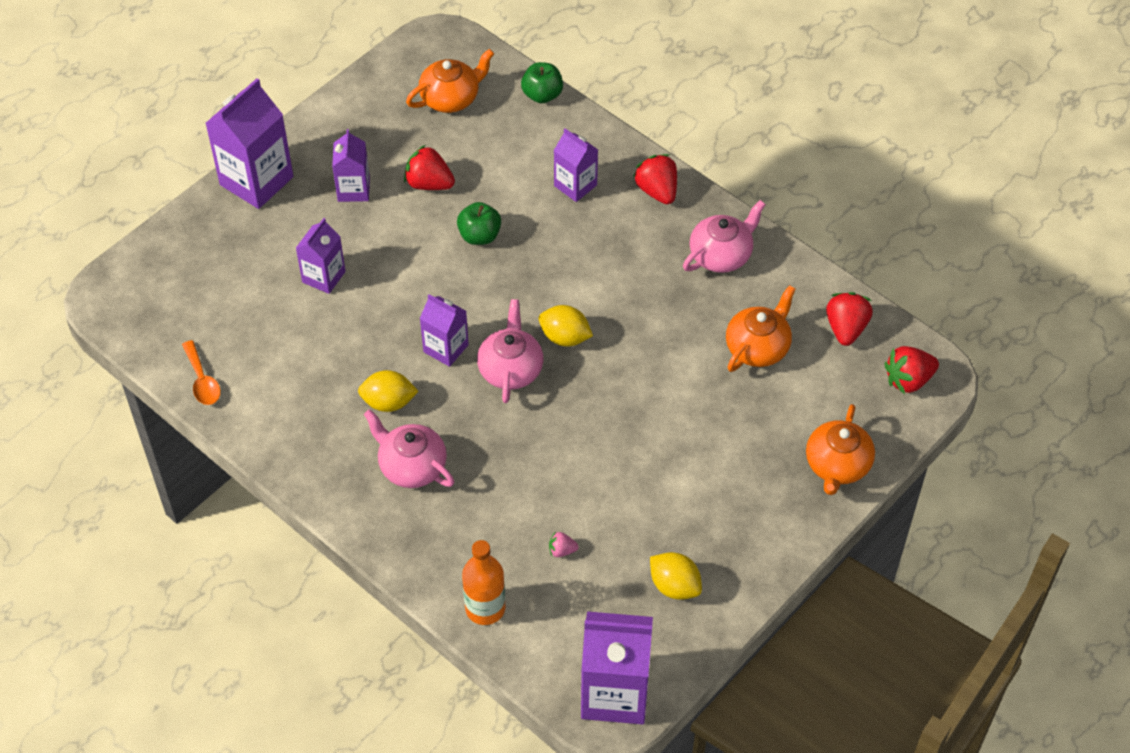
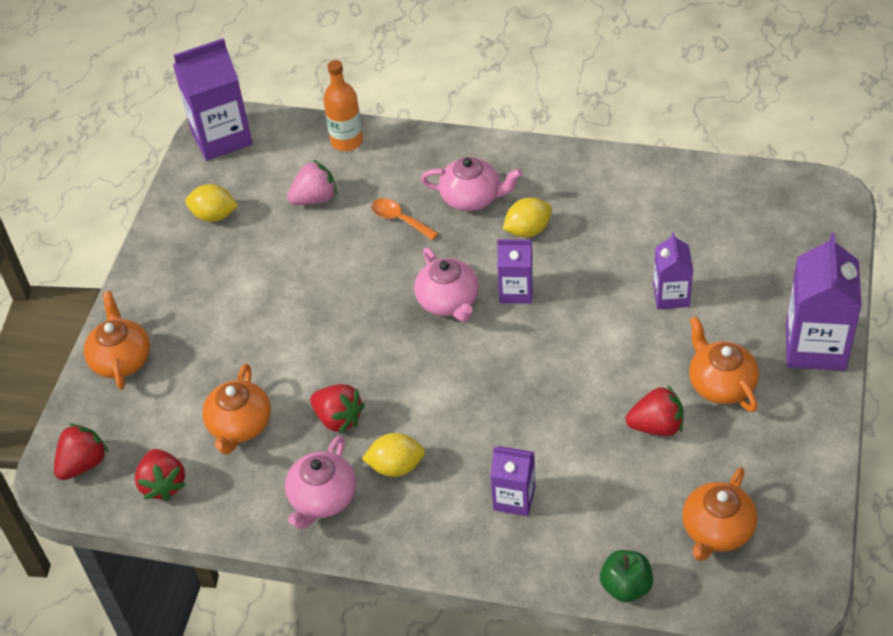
camera: 155 degrees right, 5 degrees down
orange spoon [182,340,221,405] -> orange spoon moved to [371,198,439,240]
purple carton [332,129,370,202] -> orange teapot [689,316,759,412]
green apple [457,202,501,245] -> none
yellow lemon [539,305,593,346] -> yellow lemon moved to [362,433,425,477]
pink strawberry [549,531,579,557] -> pink strawberry [287,160,337,205], size x1.95
red strawberry [633,154,677,204] -> red strawberry moved to [310,384,365,434]

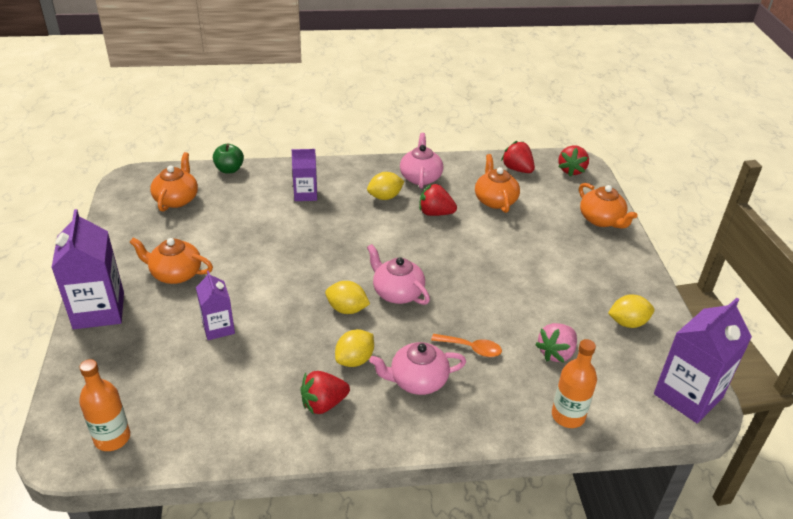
camera: 155 degrees right, 10 degrees down
purple carton [497,239,533,304] -> yellow lemon [325,281,370,314]
red strawberry [626,386,684,436] -> red strawberry moved to [300,371,350,415]
orange teapot [689,316,759,412] -> orange teapot turned 150 degrees clockwise [129,238,213,284]
none -> orange bottle [79,359,130,451]

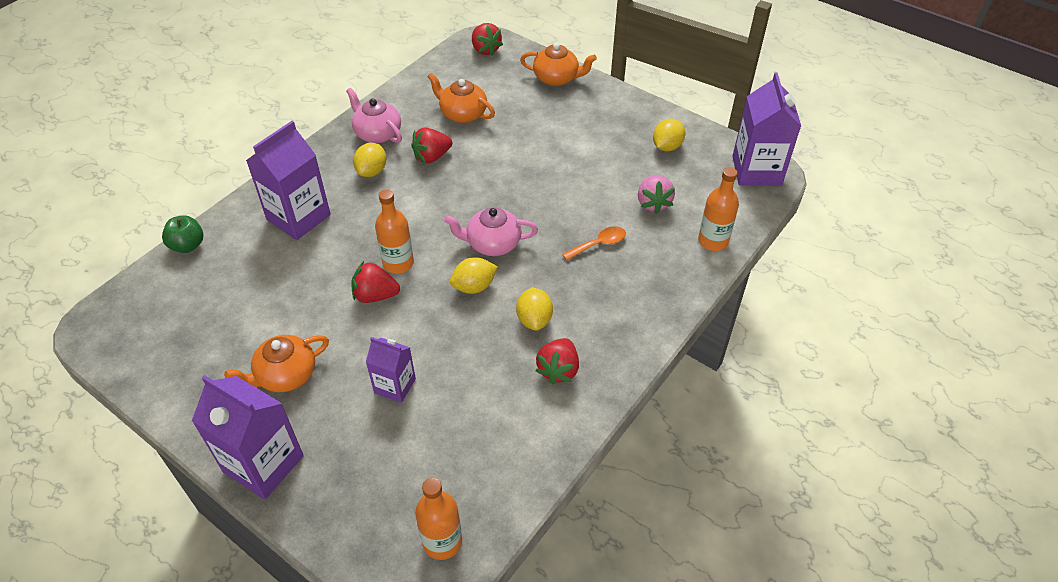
camera: 45 degrees left, 10 degrees up
orange teapot [150,152,198,212] -> none
purple carton [292,149,317,201] -> purple carton [246,121,331,240], size x1.71
pink teapot [369,342,466,395] -> none
red strawberry [501,141,535,173] -> red strawberry moved to [351,261,400,303]
none -> orange bottle [375,190,414,274]

